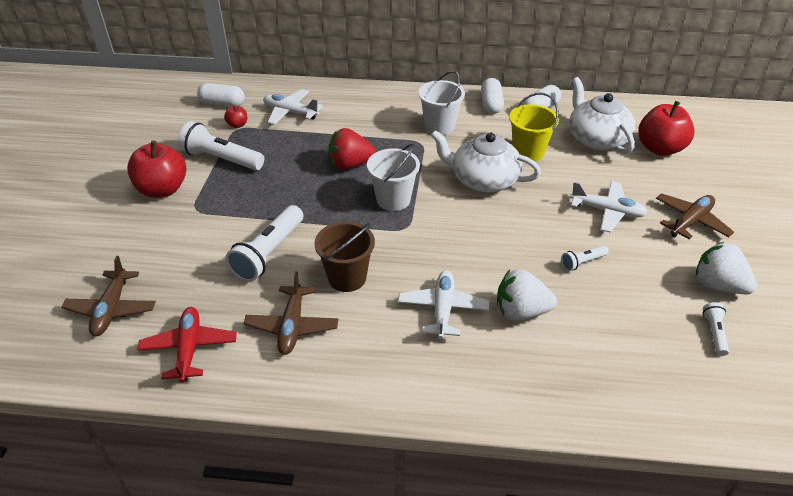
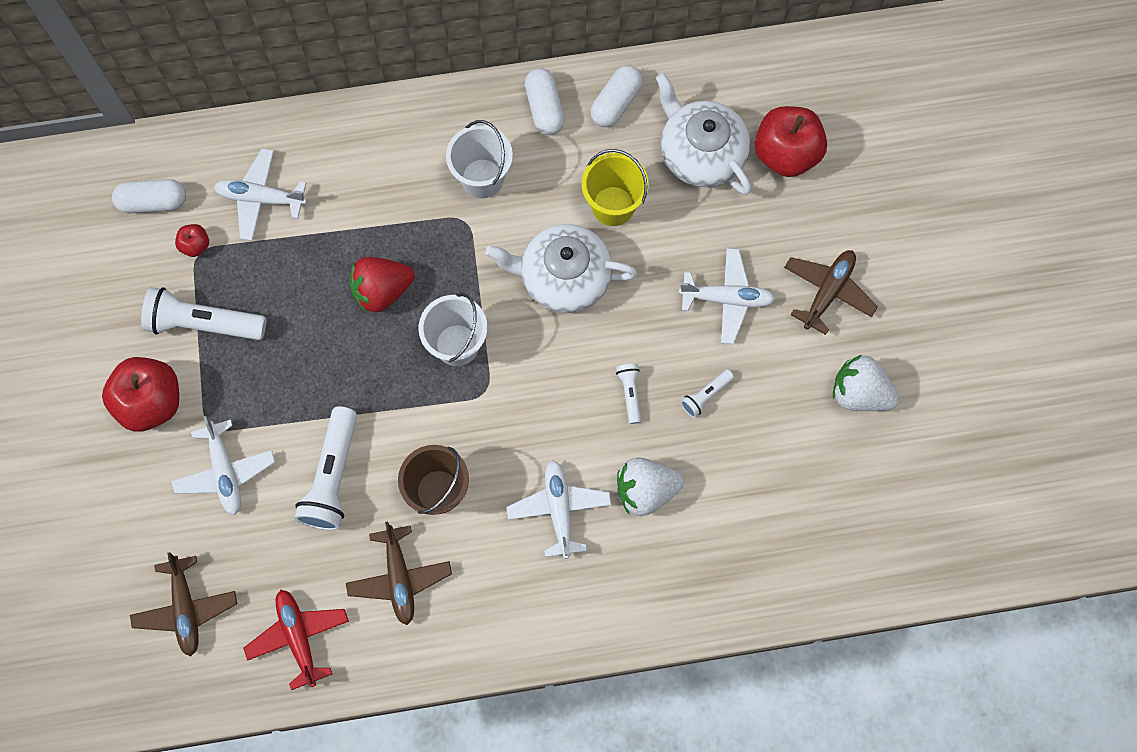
camera: 15 degrees left, 30 degrees up
white flashlight [703,302,729,356] -> white flashlight moved to [616,364,641,424]
none -> white plane [171,416,275,515]

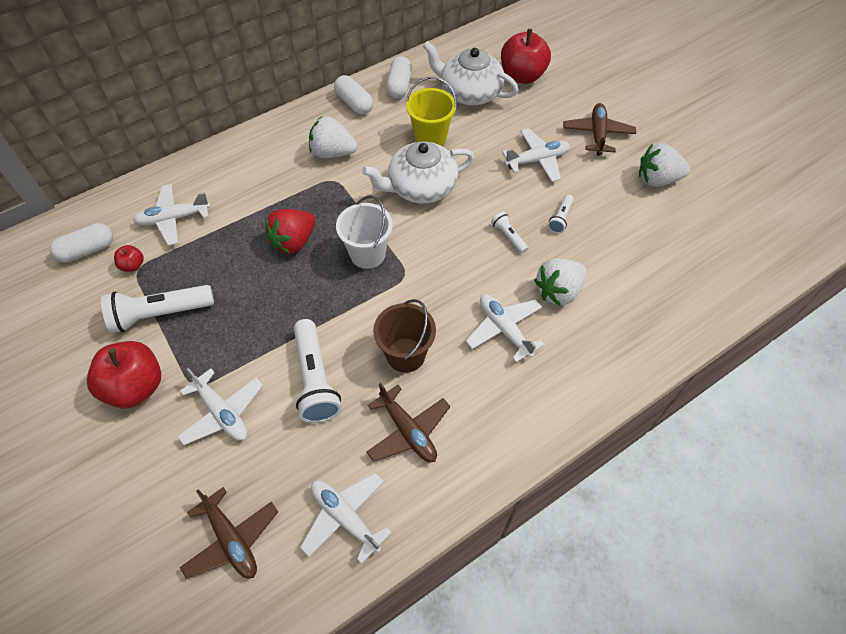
camera: 25 degrees left, 15 degrees down
red plane [243,590,349,690] -> white plane [300,473,392,564]
white bucket [446,120,513,198] -> white strawberry [309,116,358,158]

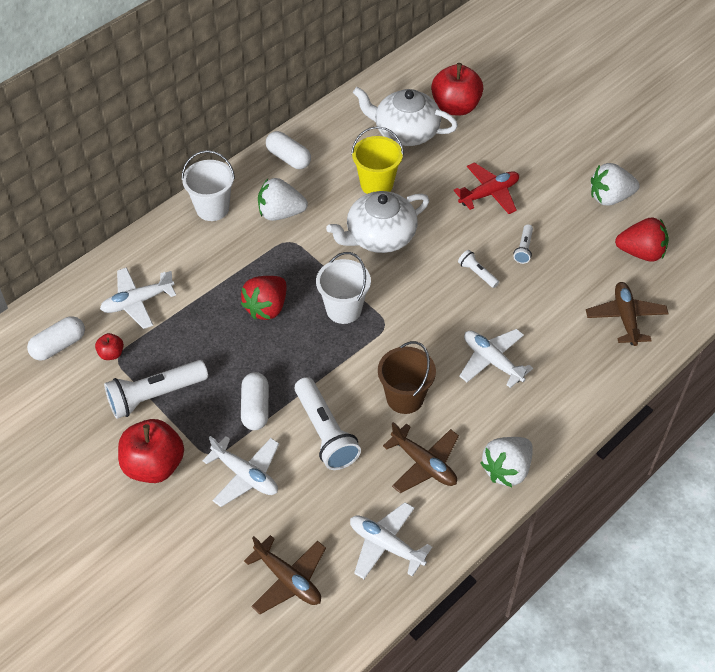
camera: 10 degrees left, 5 degrees down
white capsule [386,56,412,99] -> white capsule moved to [241,372,269,430]
white plane [502,128,570,182] -> red plane [453,162,519,214]
white strawberry [534,258,586,306] -> white strawberry moved to [480,437,533,487]
brown plane [563,103,636,156] -> brown plane moved to [586,282,669,346]
none -> white bucket [181,150,235,221]
none -> red strawberry [615,217,669,262]

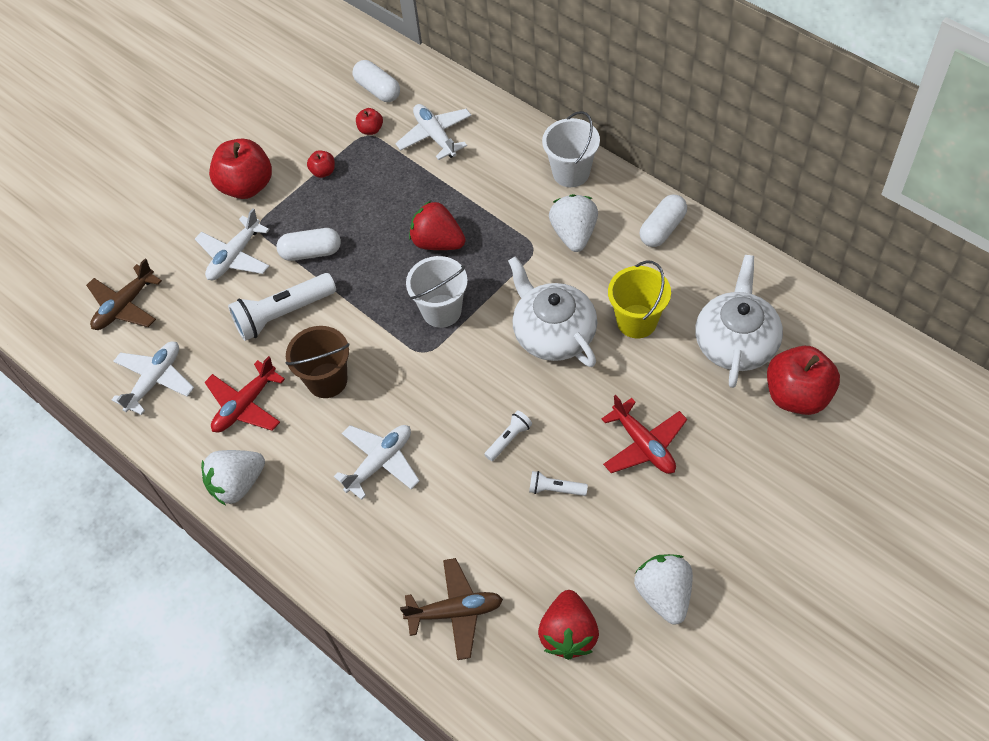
camera: 90 degrees right, 5 degrees up
white flashlight [104,360,208,419] -> red apple [307,150,335,178]
brown plane [383,422,459,493] -> red plane [205,356,285,433]
white strawberry [480,437,533,487] -> white strawberry turned 75 degrees counterclockwise [201,450,265,505]

